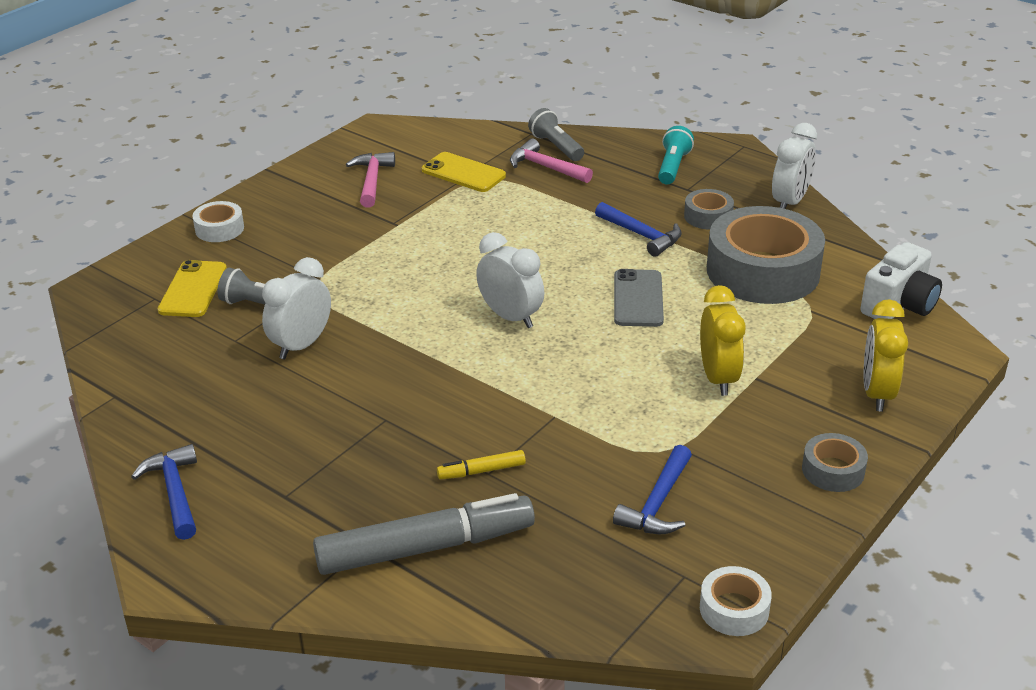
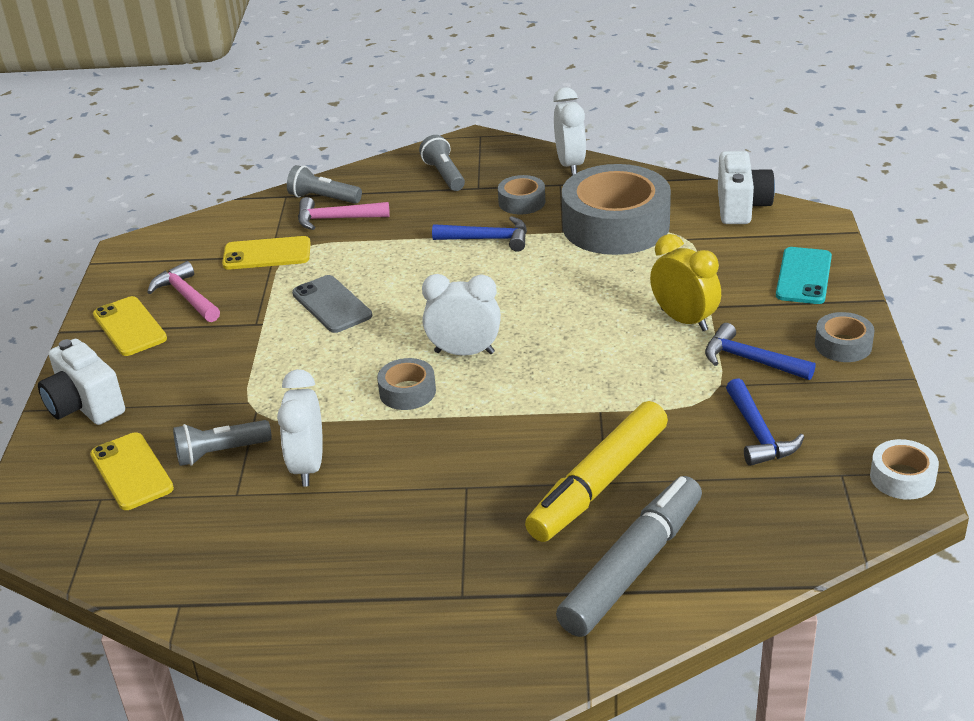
camera: 35 degrees left, 0 degrees up
blue hammer [131,444,197,540] -> blue hammer moved to [705,323,816,380]
white tape [192,201,244,242] -> white camera [38,339,125,425]
yellow marker [437,450,526,480] -> yellow marker [525,401,668,542], size x2.32
grey phone [614,269,664,327] -> grey phone moved to [292,275,372,333]
turquoise flashlight [658,126,694,185] -> grey flashlight [419,135,465,191]
yellow clock [864,299,908,412] -> turquoise phone [776,247,832,304]
none -> yellow phone [93,296,167,356]
none -> grey tape [377,358,436,410]

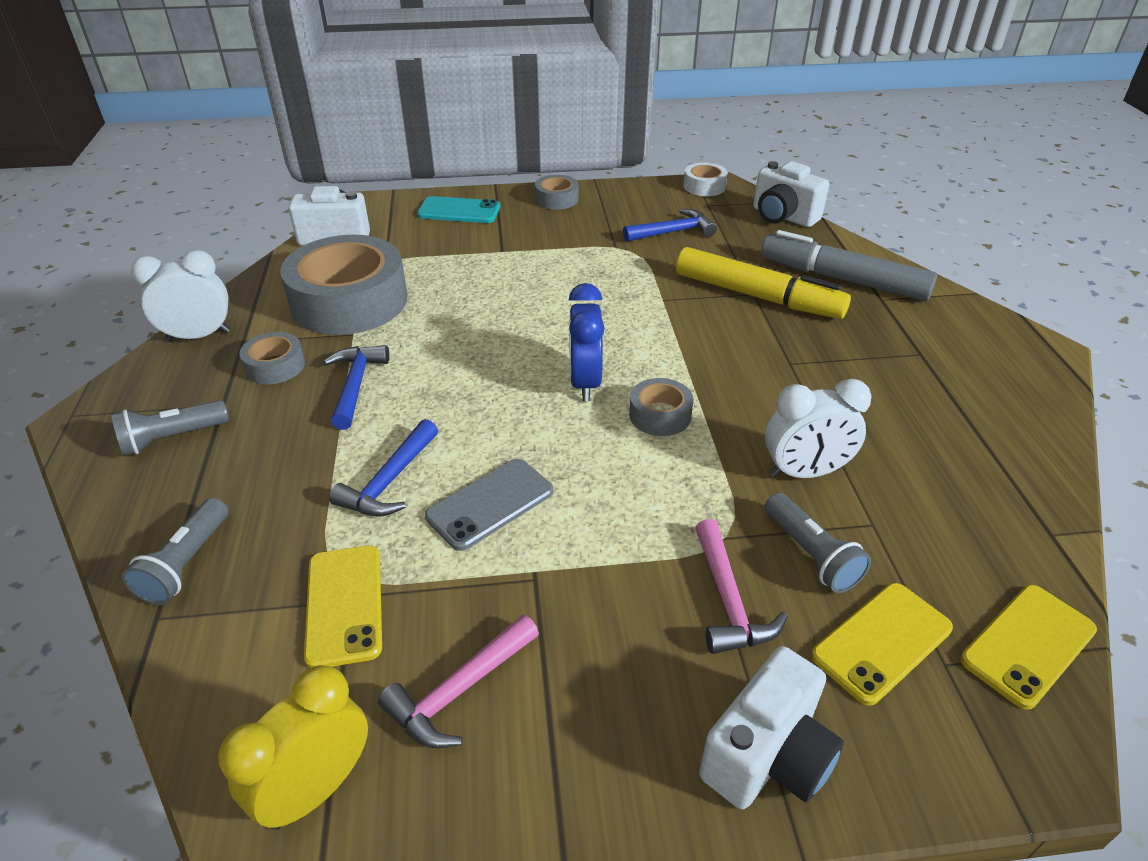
camera: 100 degrees left, 5 degrees up
yellow phone [93,296,167,356] -> yellow phone moved to [960,585,1097,710]
pink hammer [298,197,390,230] -> pink hammer moved to [695,519,788,654]
white clock [422,274,501,356] -> blue clock [569,283,604,401]
yellow clock [650,234,721,331] -> yellow clock moved to [218,665,368,830]
blue hammer [705,323,816,380] -> blue hammer moved to [329,419,438,516]
none -> white camera [753,161,829,227]

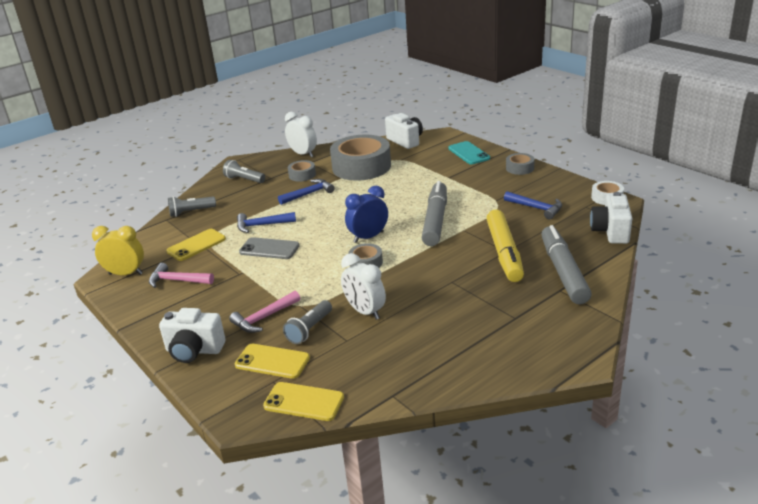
camera: 60 degrees right, 10 degrees down
none -> grey marker [422,181,447,246]

